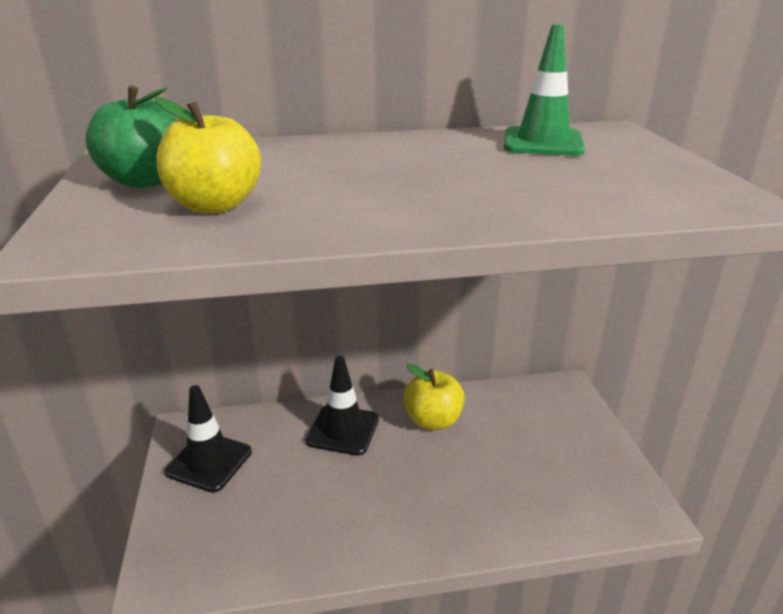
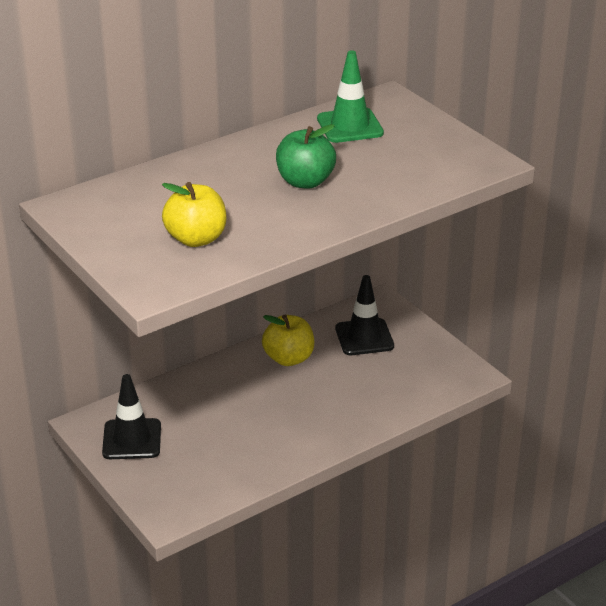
camera: 25 degrees left, 5 degrees up
green apple [85,86,176,188] -> green apple moved to [276,124,336,189]
black traffic cone [306,356,379,456] -> black traffic cone moved to [335,275,394,355]

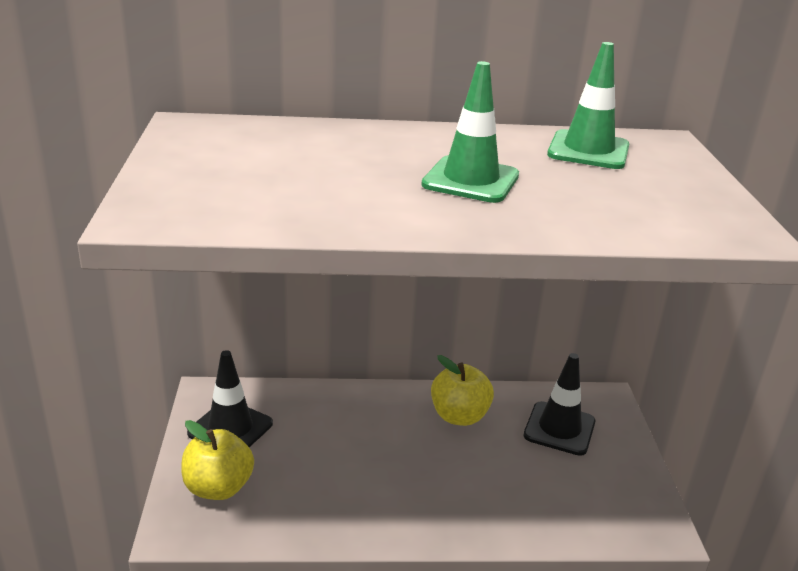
camera: 30 degrees right, 5 degrees down
yellow apple [162,182,227,247] -> yellow apple moved to [181,420,254,500]
green apple [276,124,336,189] -> green traffic cone [421,61,519,203]

